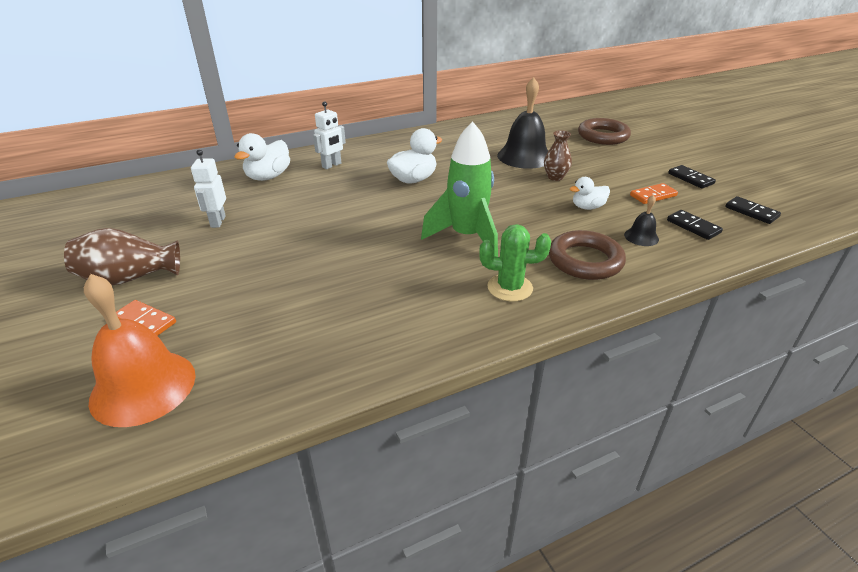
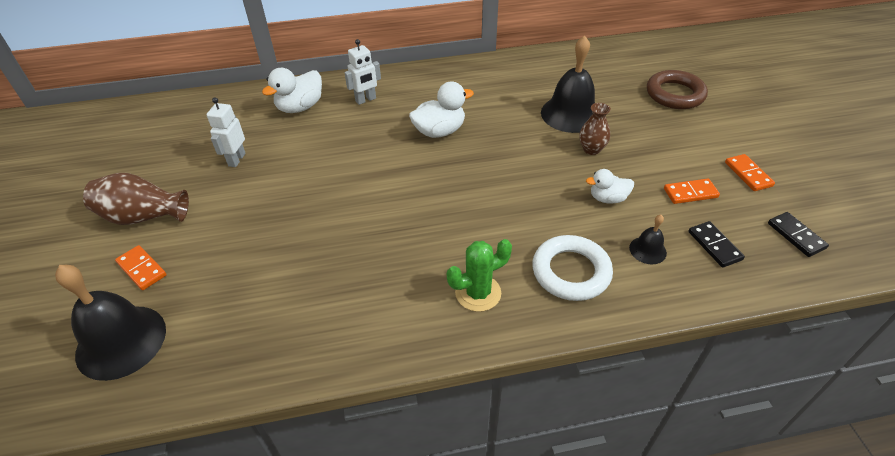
camera: 15 degrees right, 10 degrees up
orange bell [84,274,196,427] -> black bell [55,265,166,381]
green rocket [421,121,498,257] -> none
green cactus [479,224,551,302] -> green cactus turned 45 degrees counterclockwise [447,239,512,312]
brown ring [549,230,626,280] -> white ring [532,235,613,301]
black domino [668,165,716,189] -> orange domino [725,154,775,191]

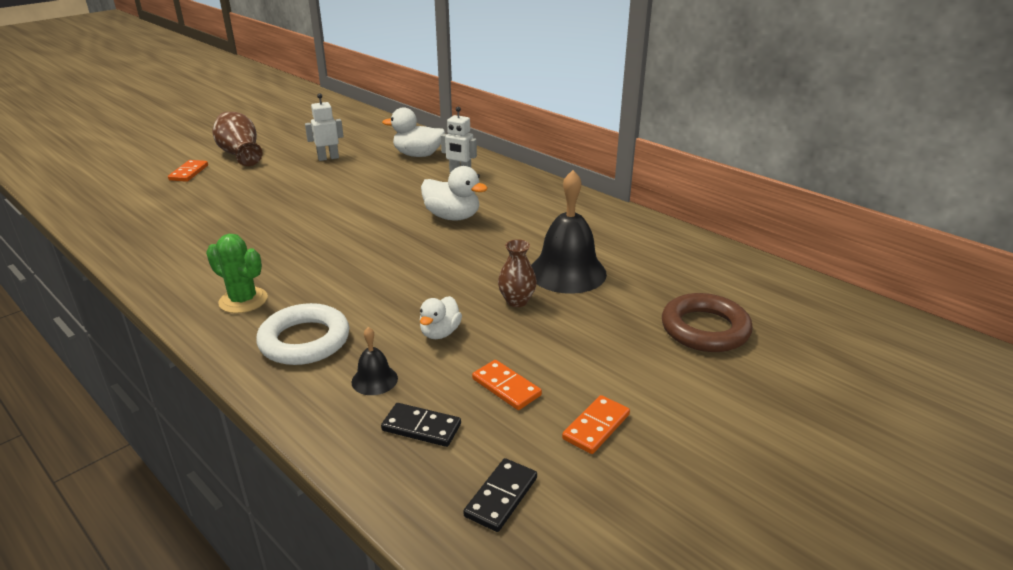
camera: 55 degrees right, 15 degrees down
black bell [55,265,166,381] -> none
white duck [586,169,634,204] -> white duck turned 120 degrees counterclockwise [420,296,462,339]
black domino [689,221,745,268] -> black domino turned 75 degrees clockwise [381,403,461,447]

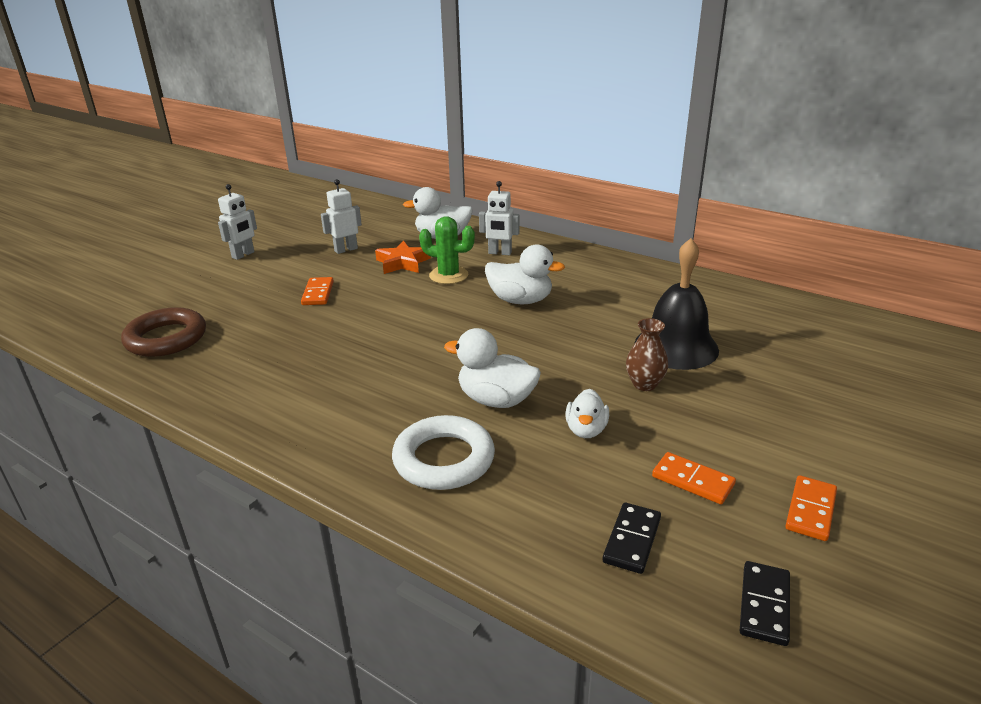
camera: 10 degrees left, 0 degrees up
orange domino [168,160,208,182] -> orange domino moved to [301,277,334,305]
green cactus [206,234,268,313] -> green cactus moved to [419,216,475,284]
brown vase [212,112,263,166] -> white robot [218,184,257,260]
black bell [351,327,398,395] -> none
black domino [381,403,461,447] -> black domino turned 75 degrees counterclockwise [603,503,661,574]
brown ring [662,293,753,352] -> brown ring moved to [121,307,206,357]
none -> orange star [375,241,431,274]
none -> white duck [444,328,541,408]

